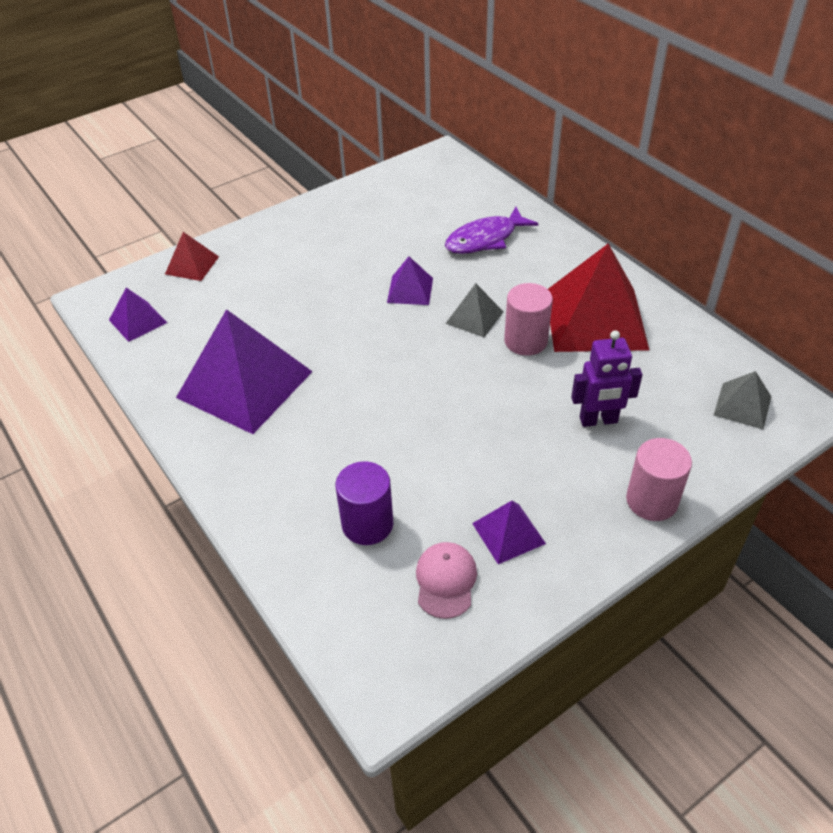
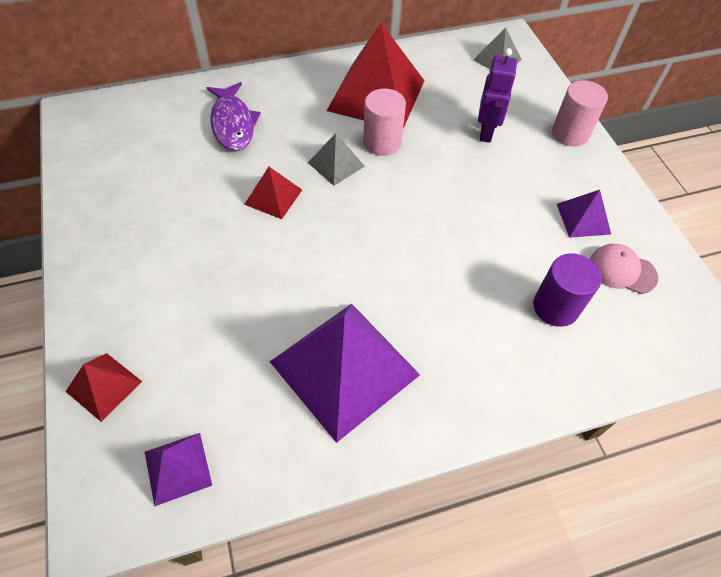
camera: 75 degrees left, 10 degrees up
purple pyramid [387,257,433,305] -> red pyramid [244,167,302,219]

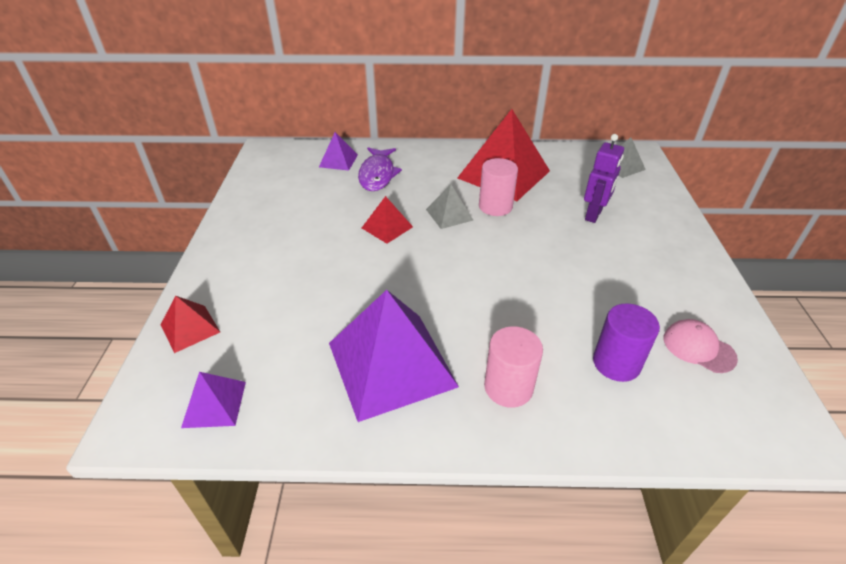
camera: 20 degrees right, 15 degrees down
pink cylinder [552,80,608,146] -> pink cylinder moved to [484,326,543,408]
purple pyramid [557,190,611,238] -> purple pyramid moved to [319,132,358,171]

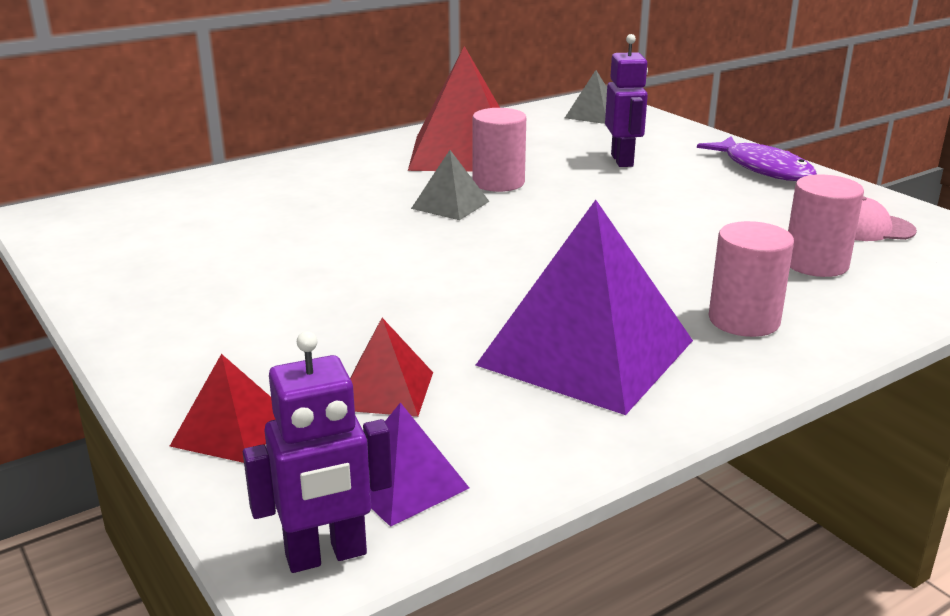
camera: 35 degrees left, 15 degrees down
purple pyramid [319,132,358,171] -> none
purple fish [358,147,402,191] -> purple fish moved to [697,136,817,181]
red pyramid [362,196,413,244] -> red pyramid moved to [350,318,433,417]
purple cylinder [593,303,660,382] -> pink cylinder [788,175,864,277]
none -> purple robot [243,331,392,573]

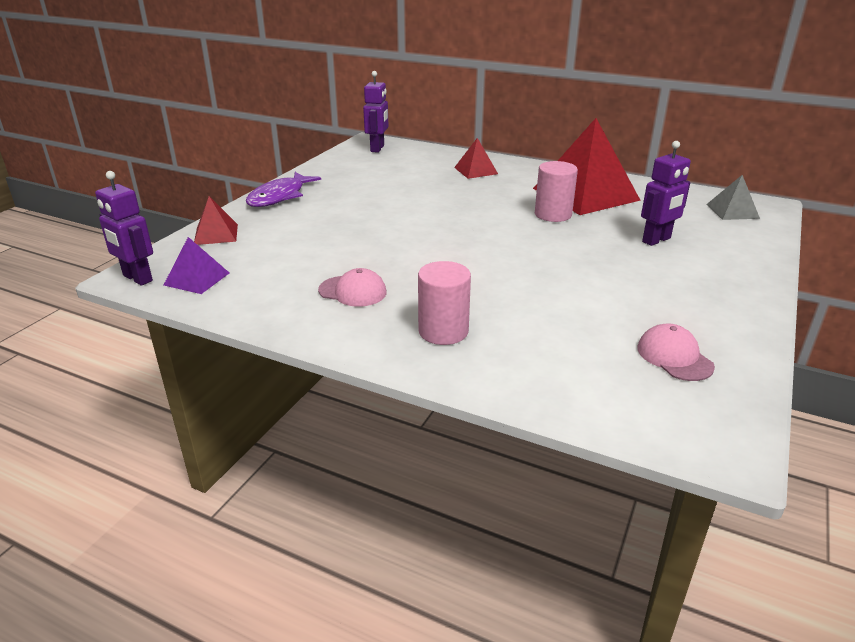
camera: 60 degrees right, 5 degrees up
red pyramid [350,318,433,417] -> red pyramid moved to [454,138,498,179]
grey pyramid [411,150,490,220] -> none
purple pyramid [476,200,693,415] -> pink cap [318,268,387,307]
purple fish [697,136,817,181] -> purple fish moved to [246,172,321,207]
pink cylinder [788,175,864,277] -> none
none -> purple robot [363,71,389,153]

